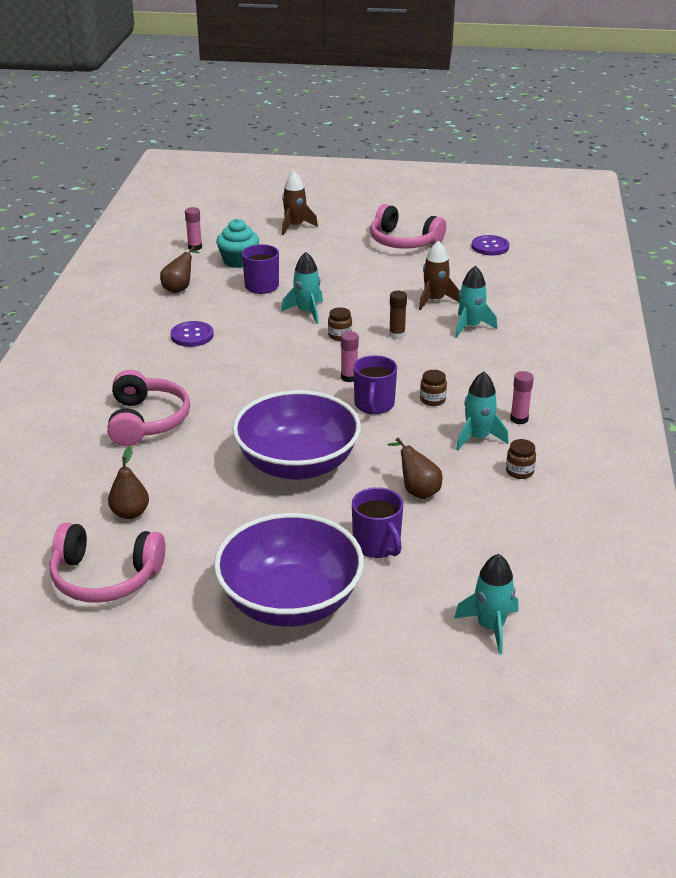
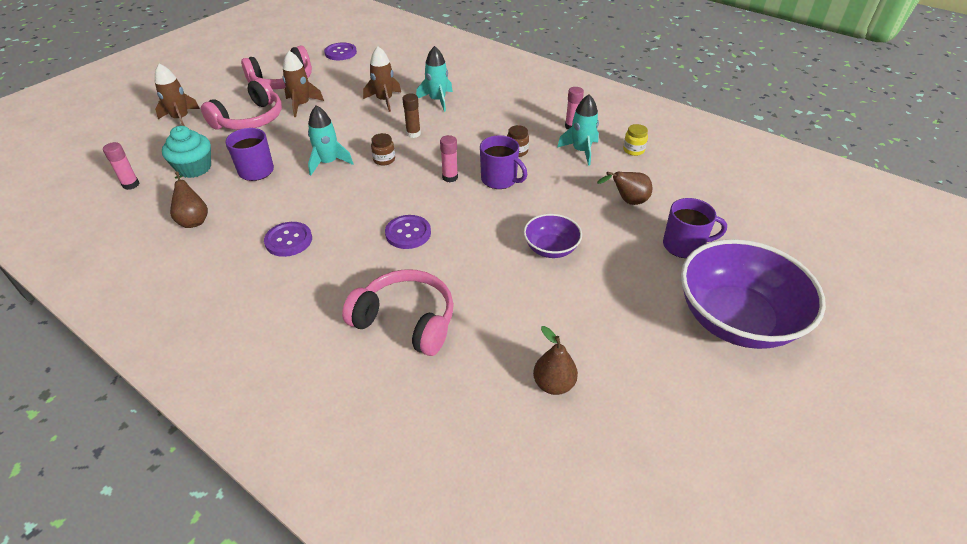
camera: 60 degrees left, 10 degrees up
pink headphones [50,523,166,603] -> pink headphones moved to [201,78,282,130]
purple bowl [232,390,361,480] -> purple bowl [524,214,582,258], size x0.49
turquoise rocket [454,554,518,654] -> none
brown jar [506,439,536,479] -> yellow jar [623,124,648,156]
none -> brown rocket [283,51,324,117]
none -> purple button [385,215,431,249]

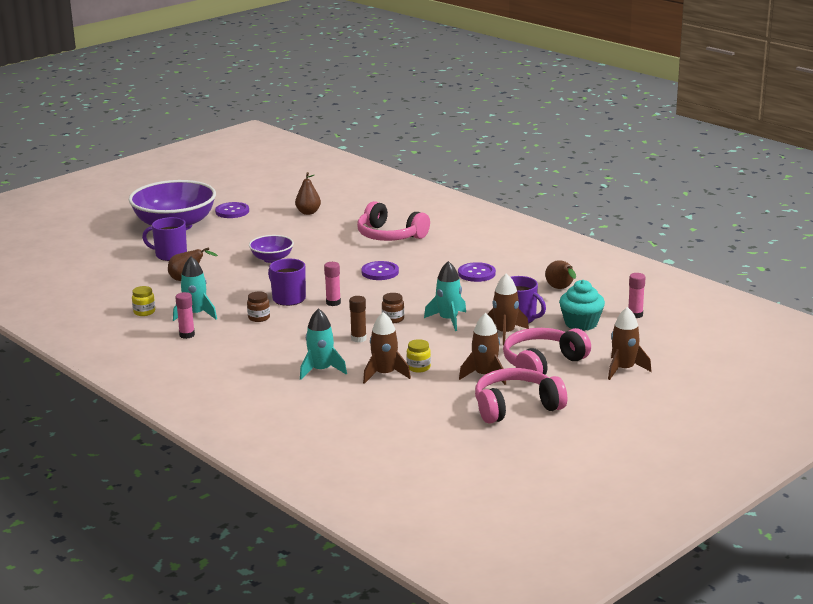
camera: 170 degrees left, 20 degrees down
purple button [324,43,357,60] -> purple button moved to [215,202,249,218]
none -> yellow jar [407,339,431,373]
none -> brown rocket [487,273,529,345]

